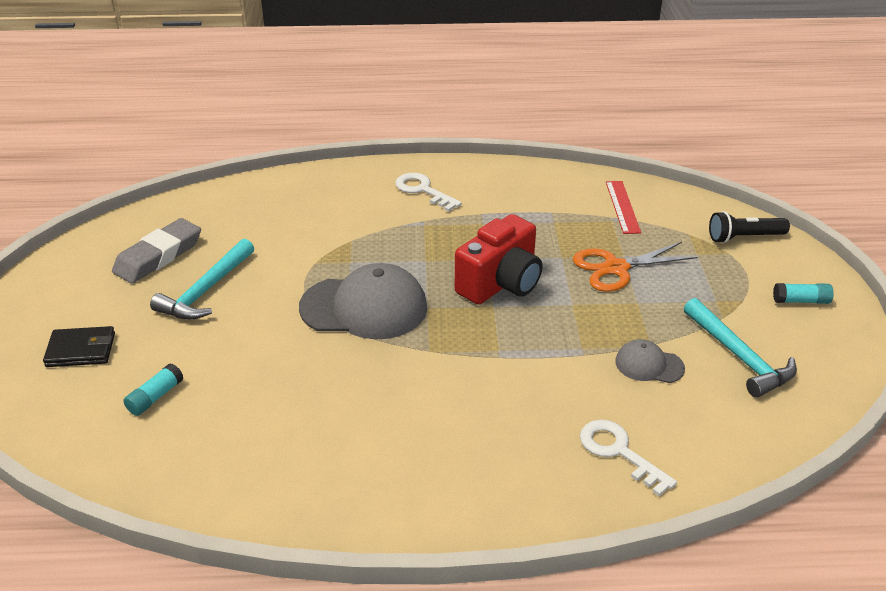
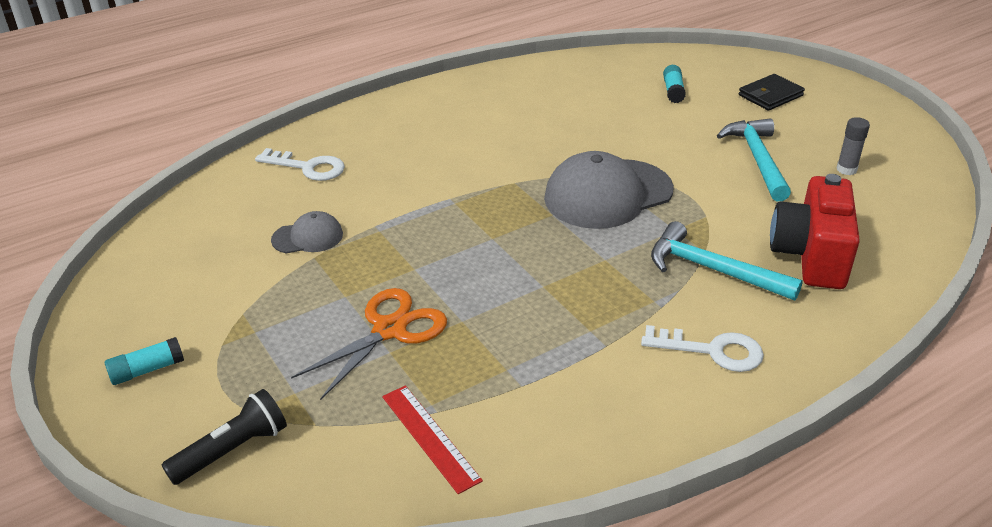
camera: 150 degrees right, 0 degrees up
grey eraser [112,218,201,284] -> grey glue stick [837,117,870,175]
red camera [455,214,542,305] -> red camera moved to [770,174,860,289]
turquoise hammer [684,298,797,398] -> turquoise hammer moved to [651,221,803,301]

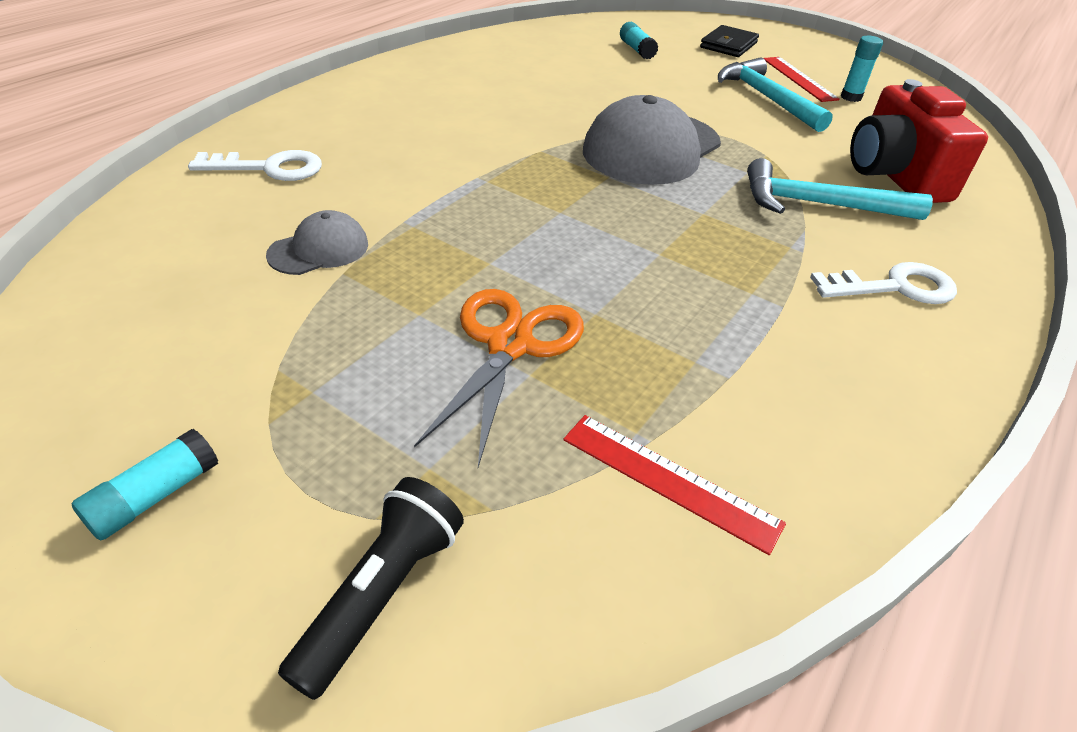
camera: 25 degrees left, 5 degrees up
grey glue stick [837,117,870,175] -> turquoise glue stick [841,36,883,102]
none -> red ruler [763,57,840,102]

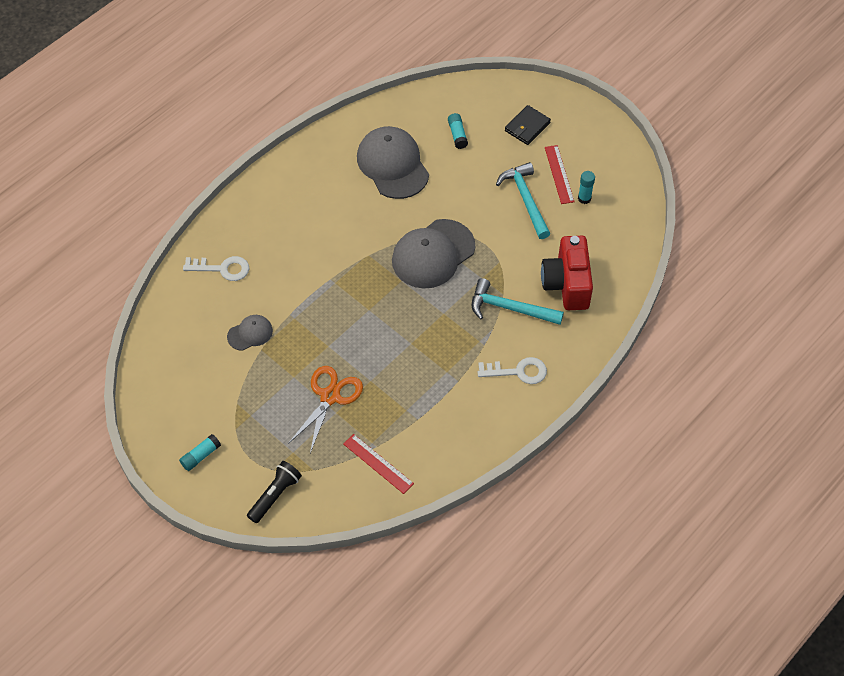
camera: 10 degrees right, 15 degrees up
none -> grey cap [357,126,429,199]

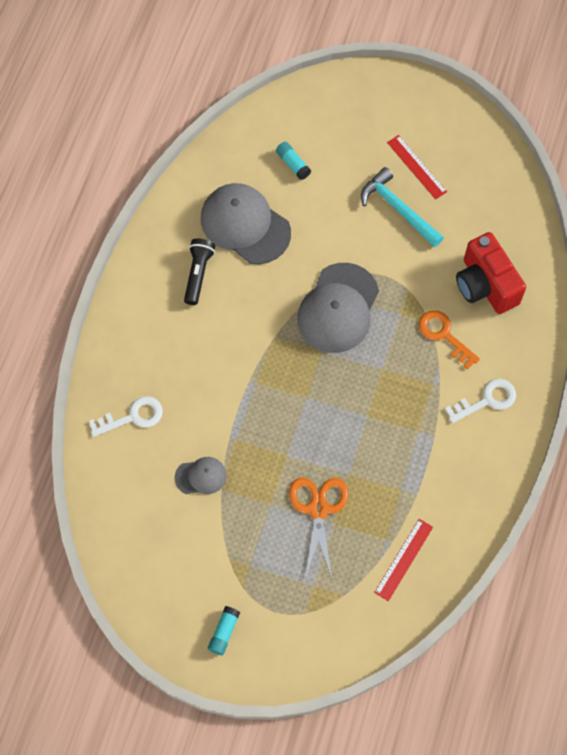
camera: 25 degrees left, 10 degrees up
grey cap [227,315,273,351] -> grey cap turned 45 degrees clockwise [175,457,227,494]
black flashlight [247,461,302,523] -> black flashlight moved to [184,238,215,305]
red ruler [343,434,414,494] -> red ruler turned 75 degrees counterclockwise [374,519,433,601]
turquoise hammer [472,278,564,325] -> orange key [419,310,480,370]
black wallet [505,105,551,145] -> none
turquoise glue stick [578,171,595,204] -> none

